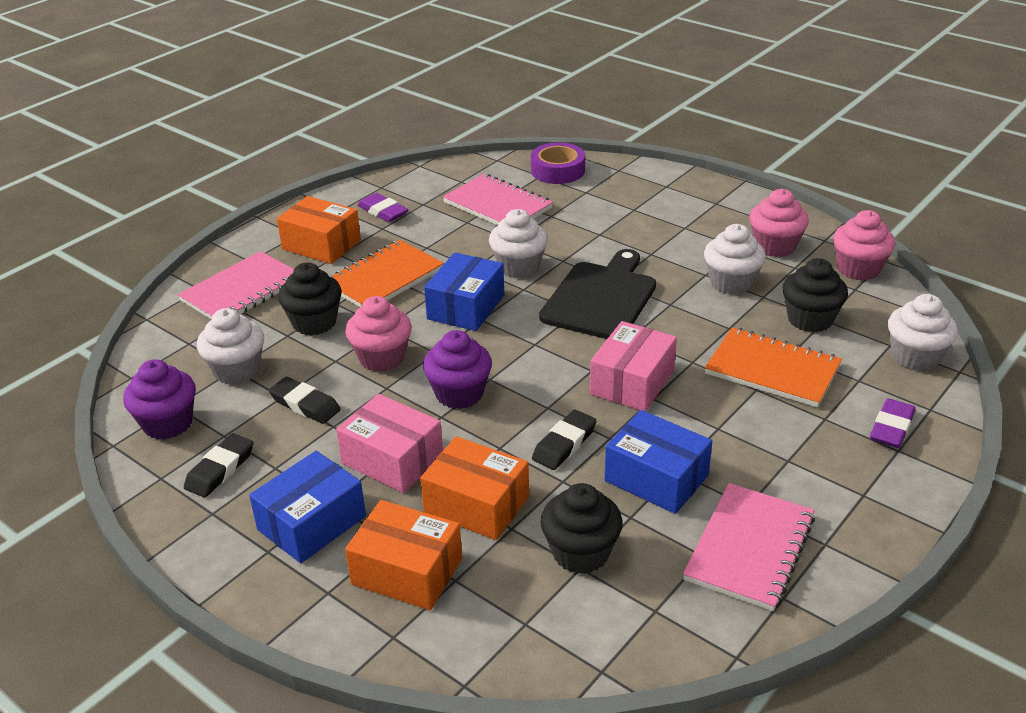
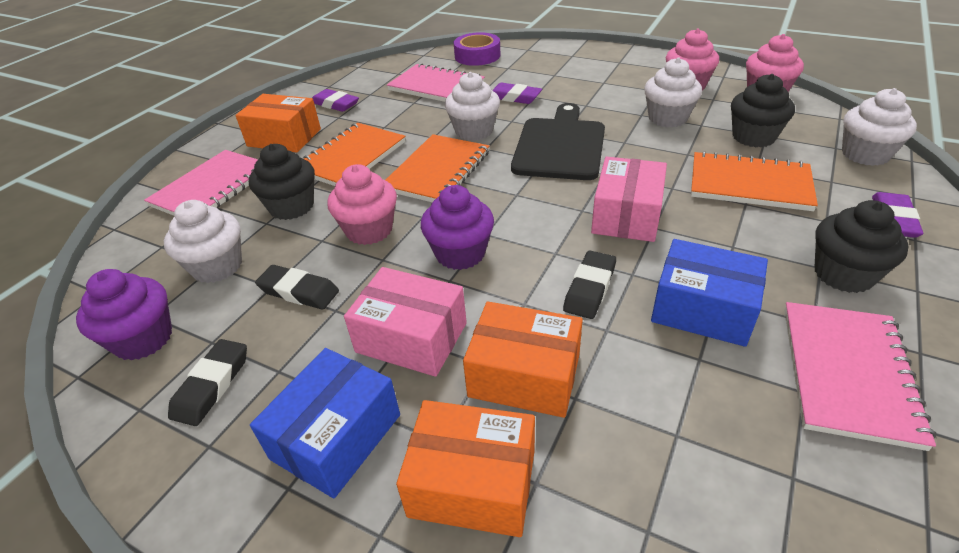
camera: 10 degrees left, 5 degrees up
blue box [424,253,504,331] -> orange notebook [385,134,489,202]
black cupcake [541,483,623,574] -> black cupcake moved to [815,200,909,293]
none -> purple eraser [493,83,542,104]

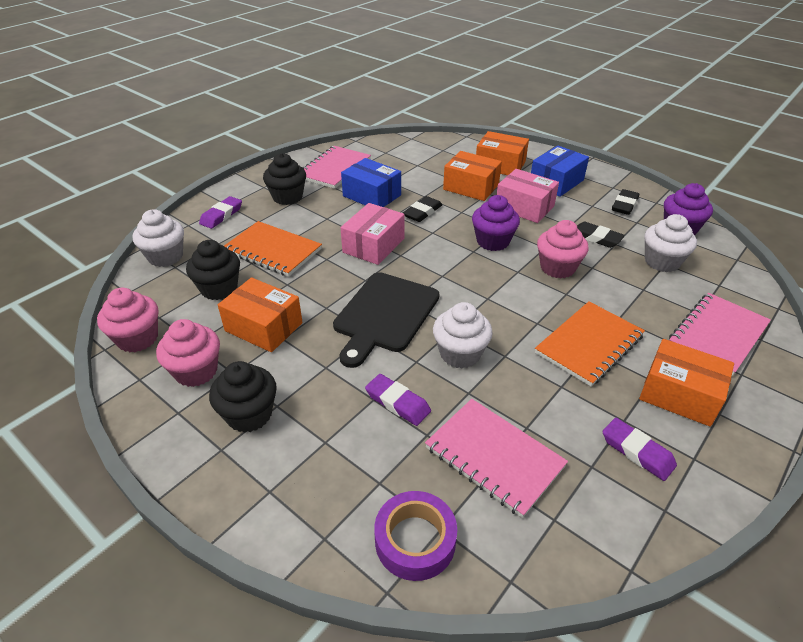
camera: 170 degrees left, 0 degrees up
black cupcake [249,144,315,220] -> black cupcake moved to [209,361,277,433]
orange notebook [385,134,489,202] -> none
white cupcake [644,58,702,127] -> orange box [218,277,303,352]

